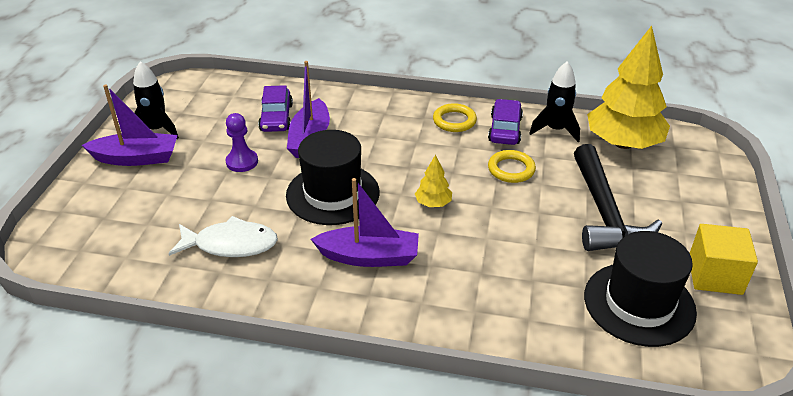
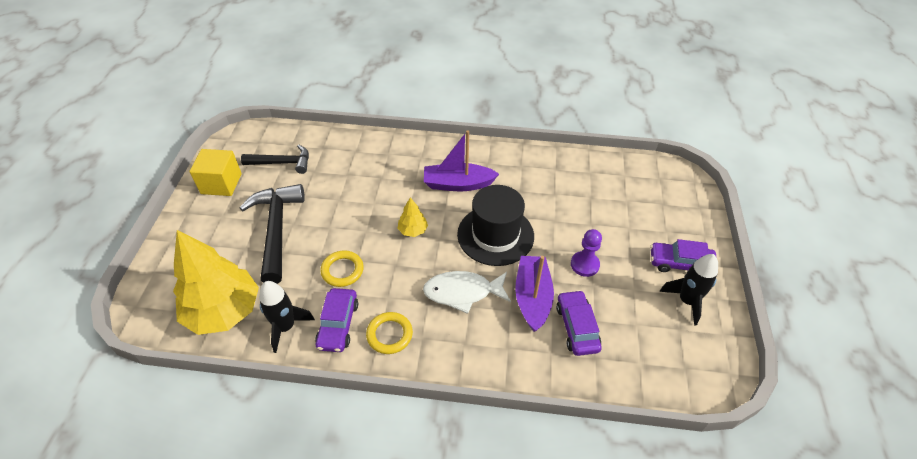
camera: 175 degrees right, 10 degrees up
purple boat [82,84,177,166] -> purple car [650,239,716,272]
white fish [169,216,278,257] -> white fish moved to [423,271,511,314]
black hat [584,231,697,347] -> black hammer [241,145,309,174]

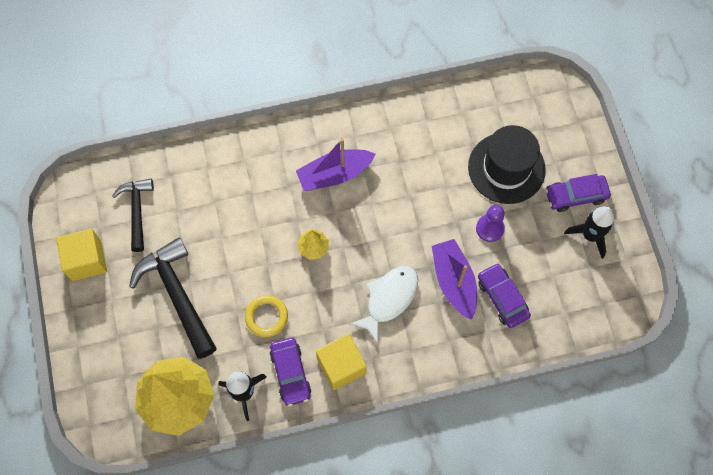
camera: 20 degrees left, 20 degrees up
black hammer [241,145,309,174] -> black hammer turned 75 degrees counterclockwise [112,179,154,252]
yellow ring [366,312,413,354] -> yellow cube [316,334,367,390]
white fish [423,271,511,314] -> white fish turned 150 degrees clockwise [350,266,418,344]
black hat [457,185,534,266] -> black hat moved to [468,125,546,204]

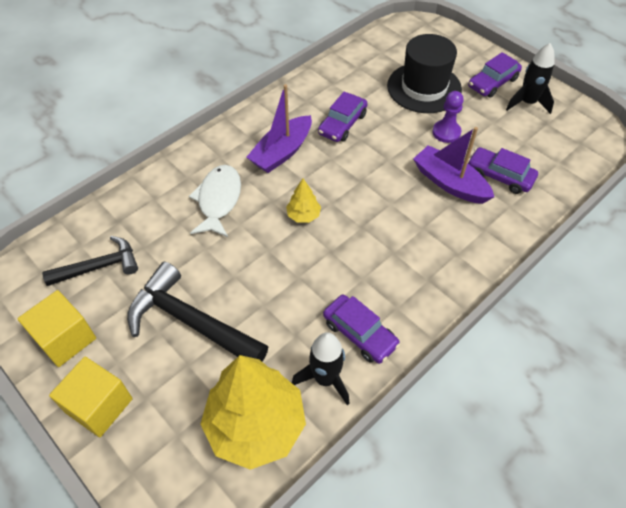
camera: 30 degrees left, 15 degrees down
black hammer [112,179,154,252] -> black hammer turned 105 degrees clockwise [42,236,138,286]
yellow ring [245,295,288,337] -> none
yellow cube [316,334,367,390] -> yellow cube moved to [49,357,133,437]
white fish [350,266,418,344] -> white fish moved to [189,165,241,237]
none -> purple car [318,91,368,142]

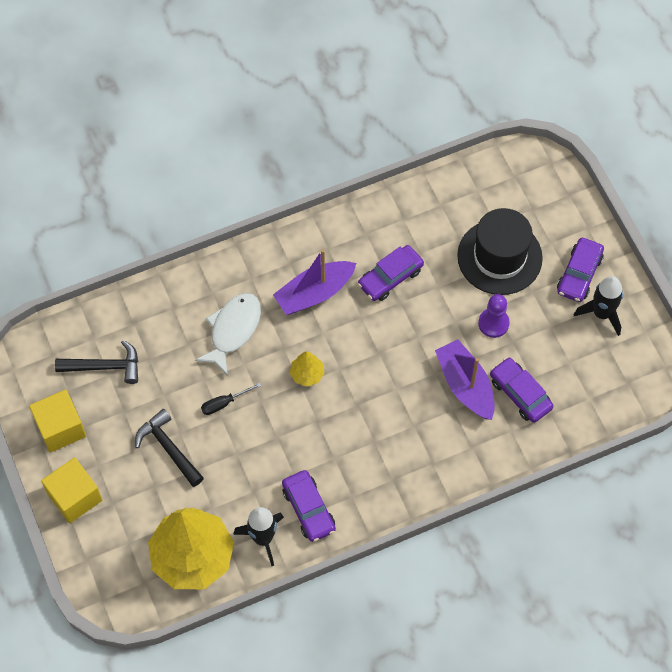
camera: 20 degrees right, 10 degrees up
black hammer [127,262,268,361] -> black hammer [135,409,204,487], size x0.63
purple car [468,52,522,98] -> purple car turned 45 degrees counterclockwise [557,238,604,302]
none -> black screwdriver [201,383,261,415]

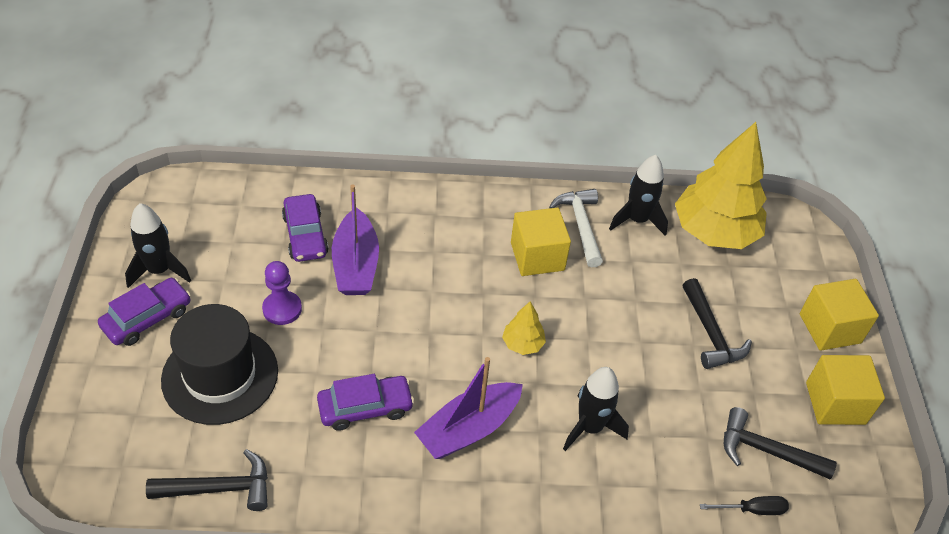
camera: 160 degrees left, 15 degrees down
white fish [195,293,261,376] -> black rocket [563,367,629,451]
black screwdriver [201,383,261,415] -> black screwdriver moved to [700,496,789,515]
purple boat [273,249,356,315] -> purple boat turned 150 degrees clockwise [414,357,523,459]
purple car [282,470,336,542] -> white hammer [549,189,603,267]
none -> black hammer [146,449,268,511]
none -> yellow cube [511,208,571,276]

